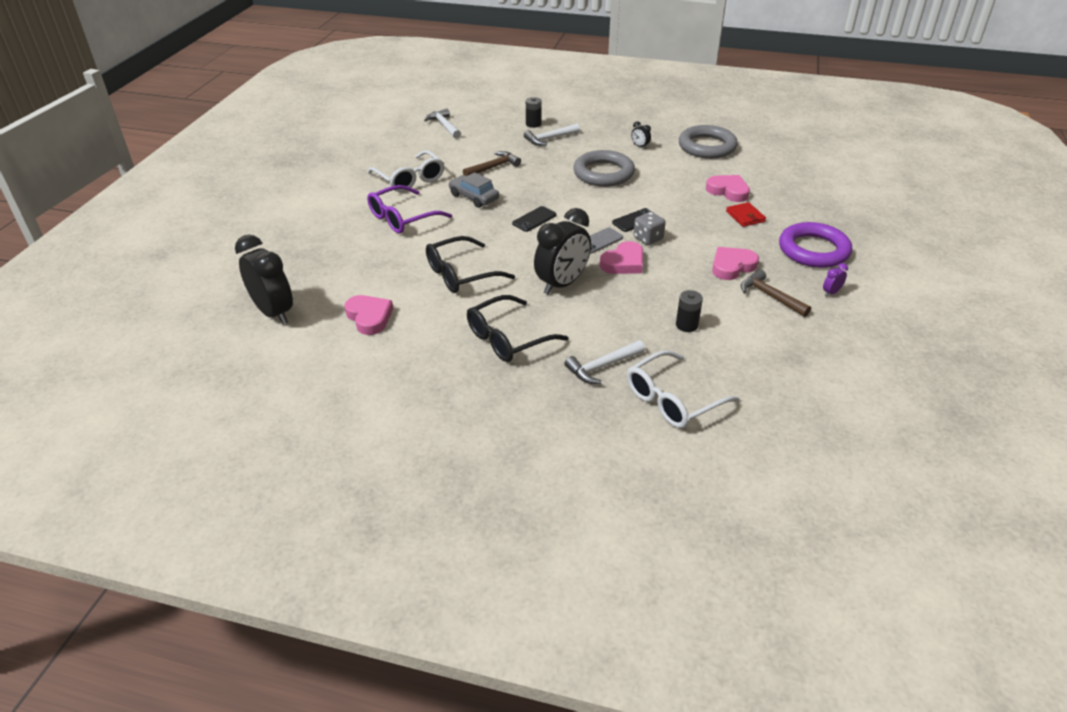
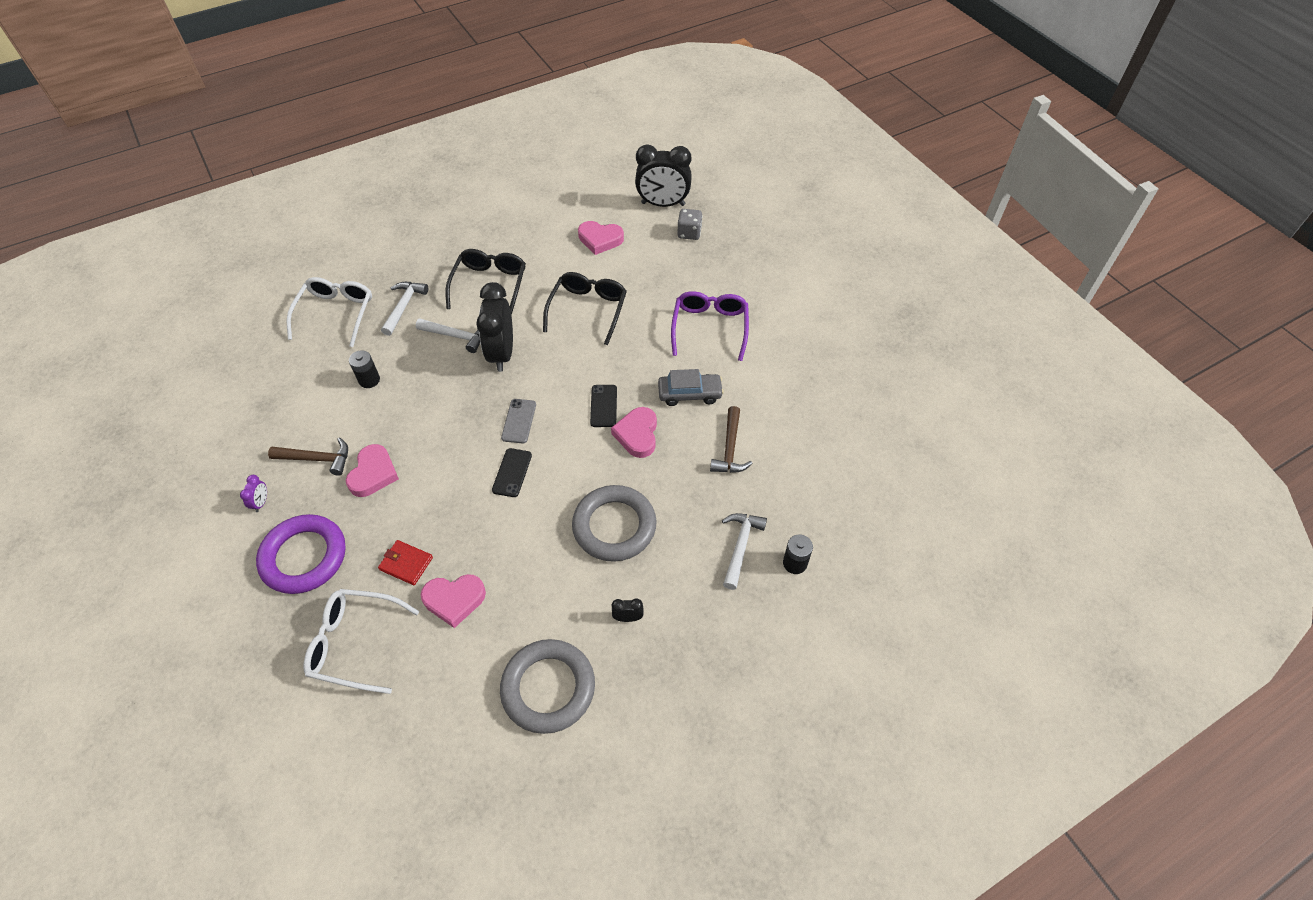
camera: 135 degrees right, 15 degrees up
white glasses [367,150,444,192] -> white glasses moved to [303,589,419,694]
white hammer [424,108,461,139] -> white hammer moved to [416,318,480,353]
pink heart [600,241,643,274] -> pink heart moved to [611,407,657,458]
grey dice [634,212,666,245] -> grey dice moved to [678,209,702,240]

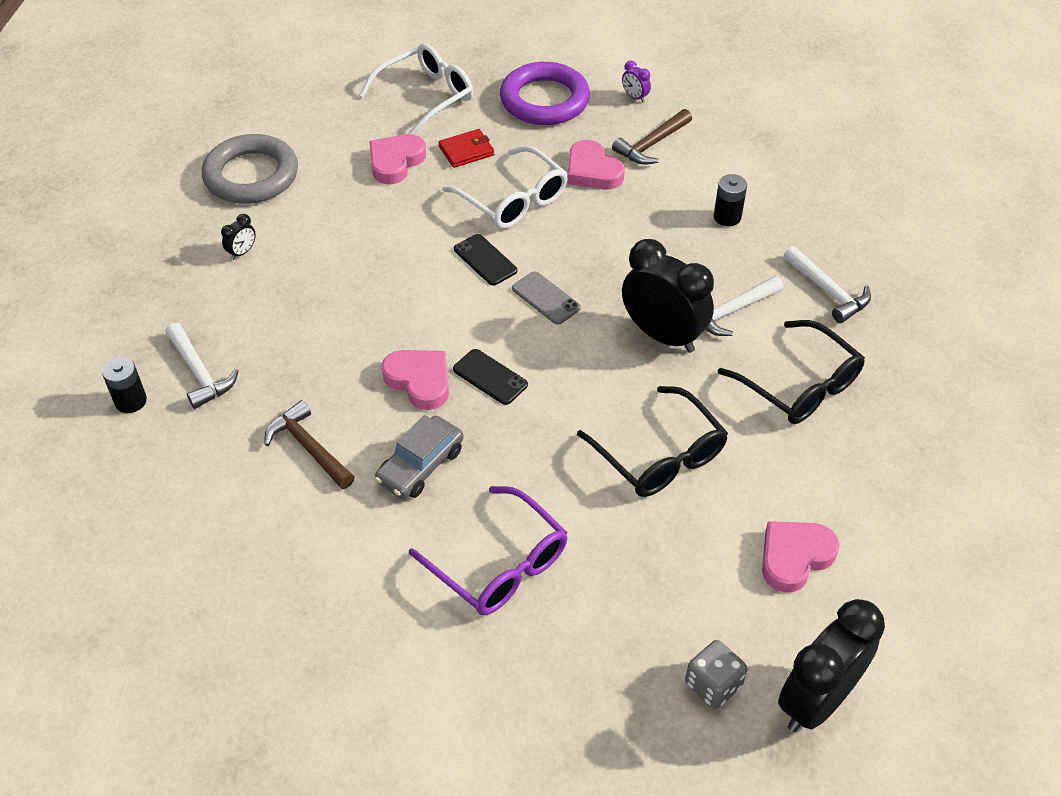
camera: 130 degrees right, 5 degrees down
white glasses [287,277,372,347] -> white glasses moved to [443,146,568,229]
grey ring [572,485,656,562] -> none

